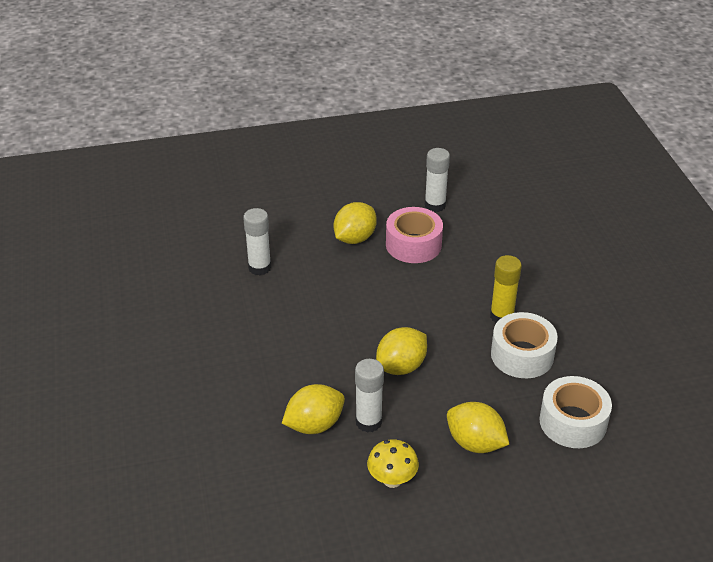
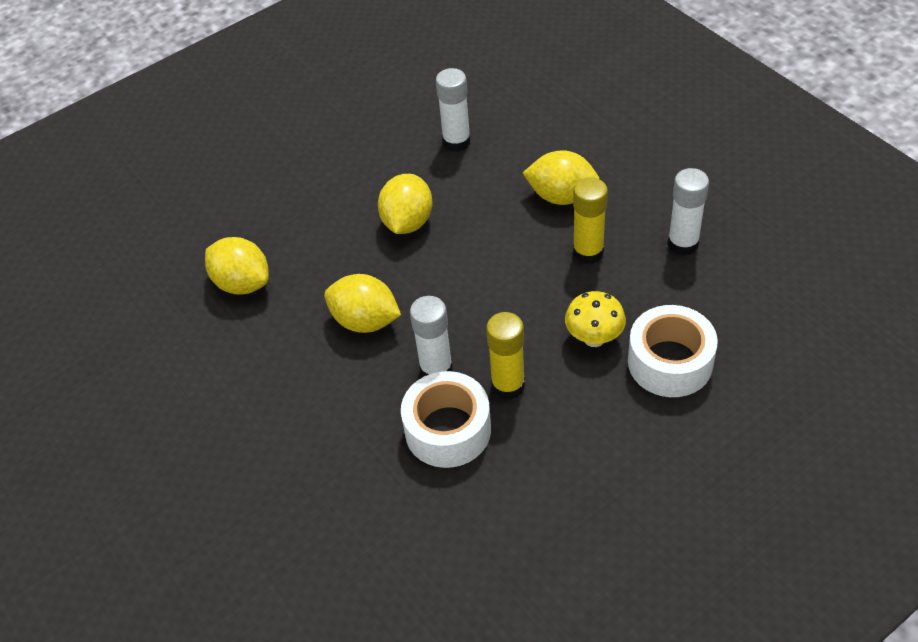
camera: 70 degrees right, 10 degrees up
white glue stick [355,359,384,433] -> white glue stick moved to [410,296,453,377]
yellow mushroom [367,439,419,488] -> yellow mushroom moved to [565,291,626,347]
pink tape [386,207,443,263] -> yellow glue stick [573,177,608,264]
yellow lemon [447,402,510,453] -> yellow lemon moved to [378,174,432,234]
white tape [539,376,612,448] -> white tape moved to [628,305,718,397]

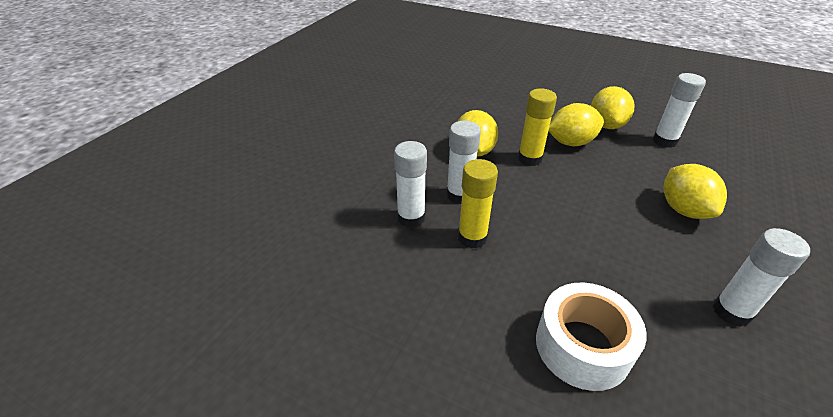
camera: 60 degrees right, 10 degrees down
yellow lemon [205,237,269,295] -> yellow lemon moved to [591,86,634,129]
white tape [401,371,491,468] -> white glue stick [394,141,427,228]
yellow mushroom [565,291,626,347] -> none
yellow glue stick [573,177,608,264] -> yellow glue stick moved to [518,88,557,166]

